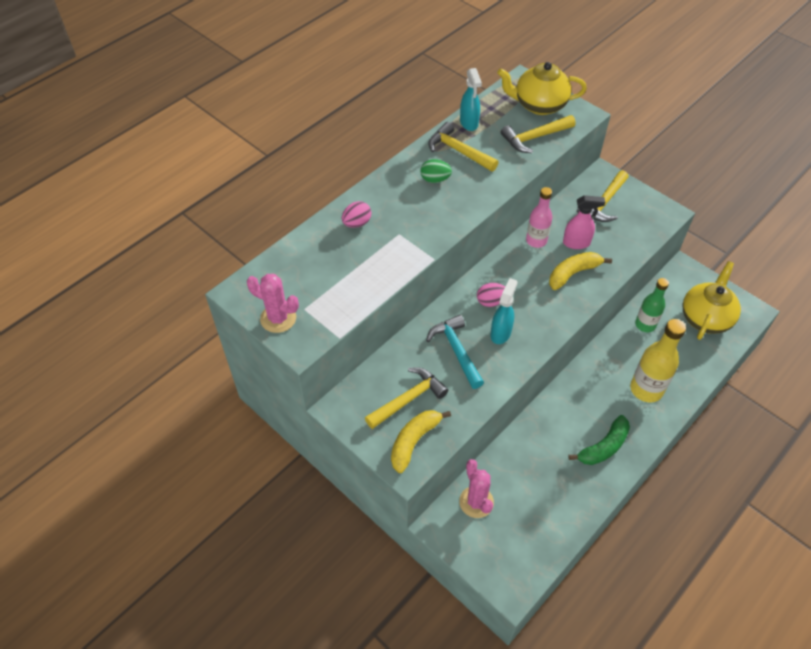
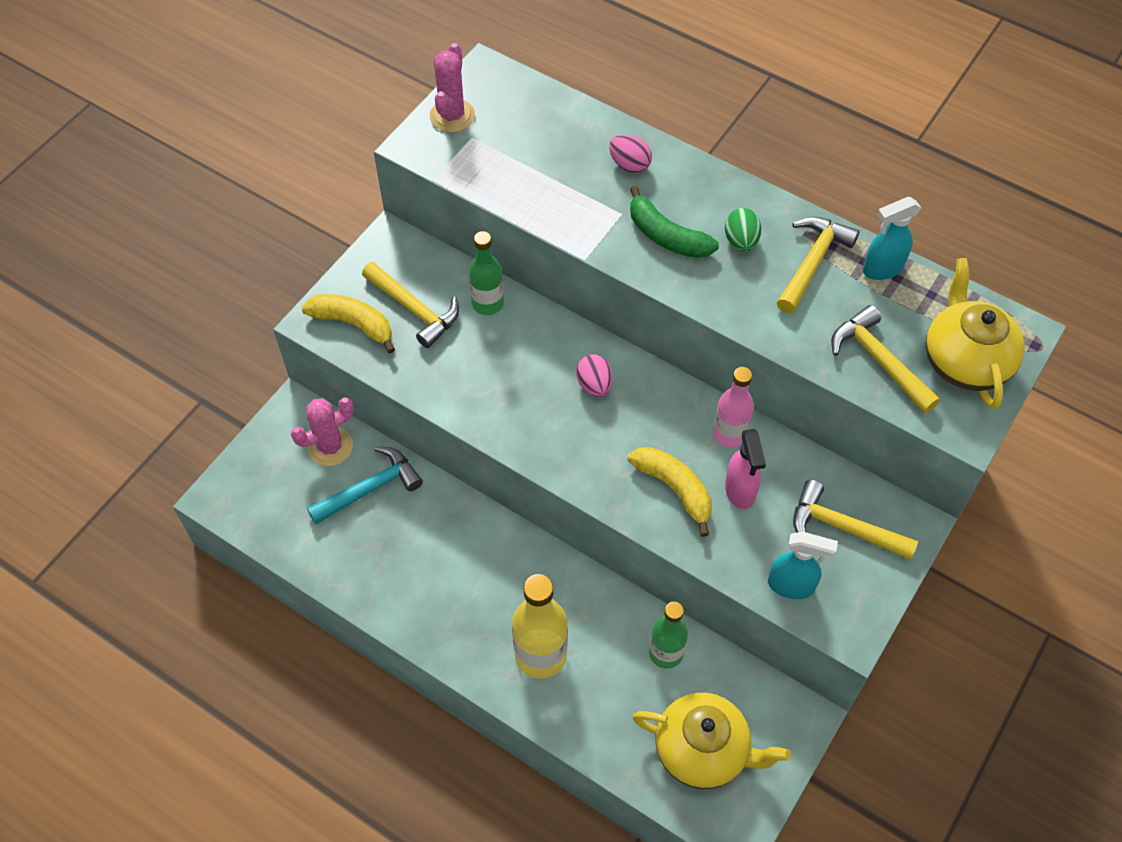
camera: 80 degrees right, 5 degrees up
turquoise hammer [426,315,484,389] -> turquoise hammer moved to [307,447,423,524]
turquoise spray bottle [491,278,518,344] -> turquoise spray bottle moved to [768,532,838,599]
green banana [568,415,630,465] -> green banana moved to [630,186,719,258]
none -> green bottle [469,231,504,315]

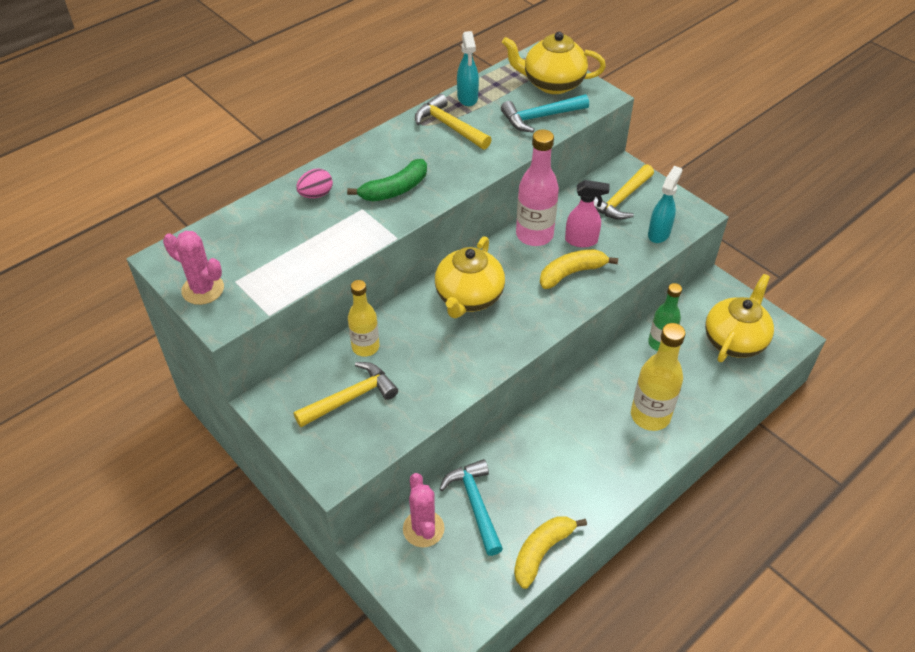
camera: 75 degrees left, 10 degrees down
yellow banana [301,294,395,353] -> yellow banana moved to [514,516,587,589]
green bottle [469,231,504,315] -> yellow bottle [348,280,379,356]
pink egg [576,354,613,397] -> yellow teapot [435,236,505,318]
pink bottle [713,367,754,447] -> pink bottle [516,129,559,246], size x1.51
green egg [725,208,761,251] -> none
yellow hammer [831,305,940,414] -> turquoise hammer [501,94,589,132]

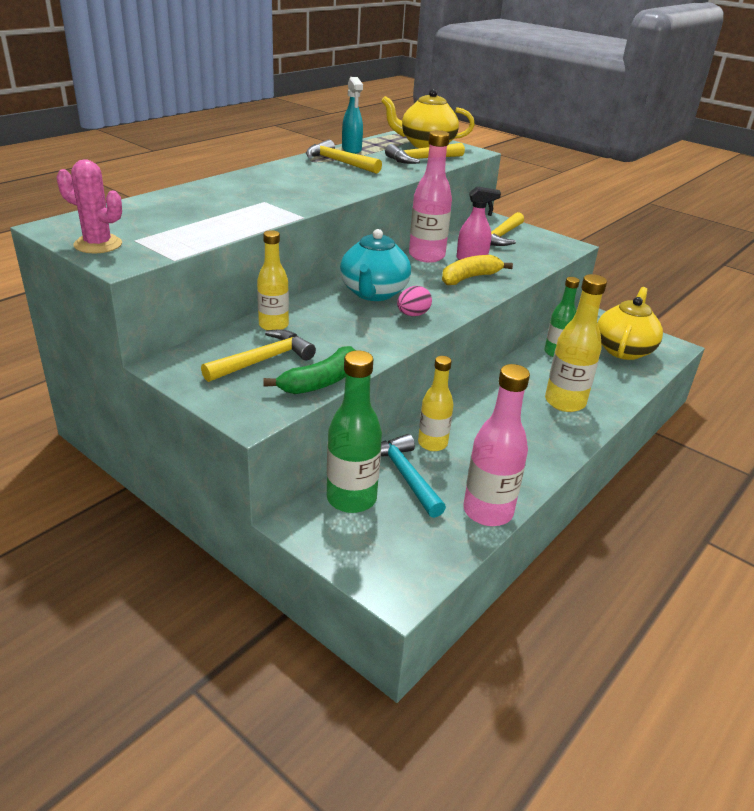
camera: 10 degrees left, 15 degrees down
pink egg [296,168,333,198] -> pink egg moved to [397,286,432,316]
green banana [347,159,427,201] -> green banana moved to [263,346,356,394]
pink cactus [403,473,445,547] -> green bottle [327,350,382,513]
yellow teapot [435,236,505,318] -> turquoise teapot [340,229,411,301]
turquoise hammer [501,94,589,132] -> yellow hammer [385,143,465,164]
yellow banana [514,516,587,589] -> pink bottle [463,364,530,526]
turquoise spray bottle [648,166,682,243] -> none
none -> yellow bottle [418,356,453,451]

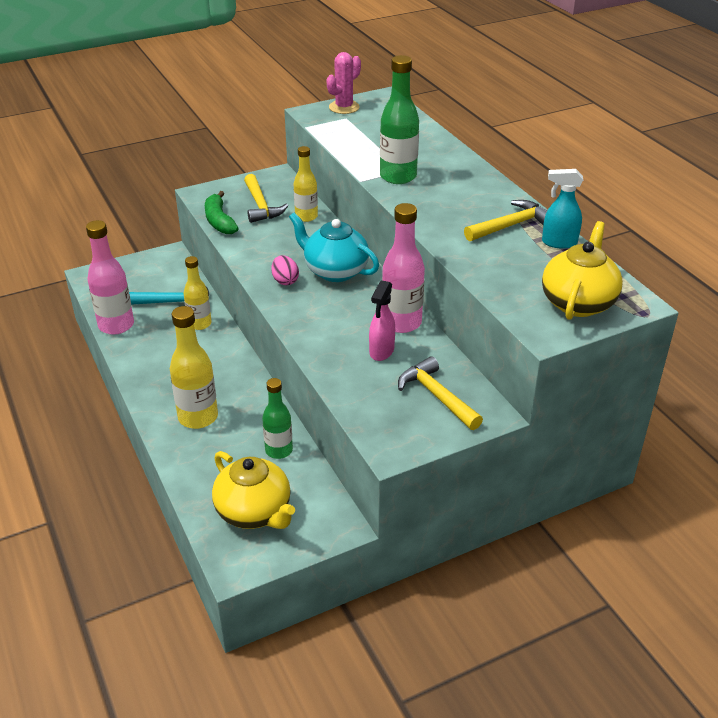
camera: 115 degrees right, 5 degrees up
green bottle [327,350,382,513] -> green bottle moved to [380,55,419,184]
yellow hammer [385,143,465,164] -> none
yellow banana [442,255,513,285] -> none

